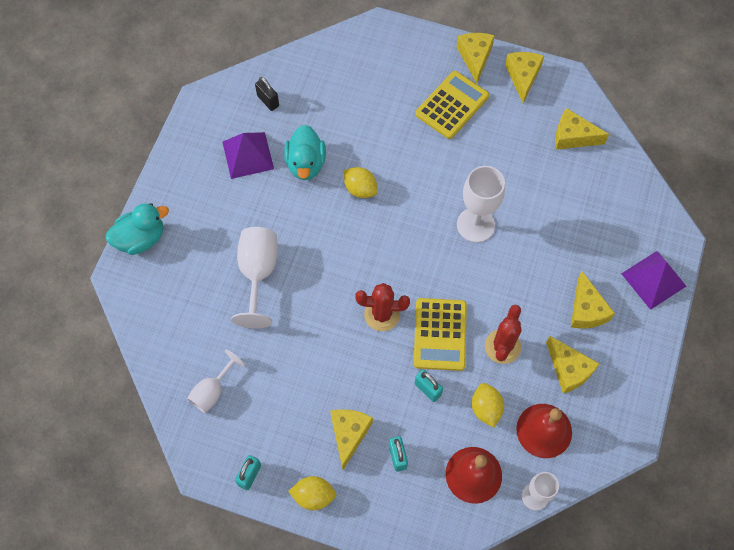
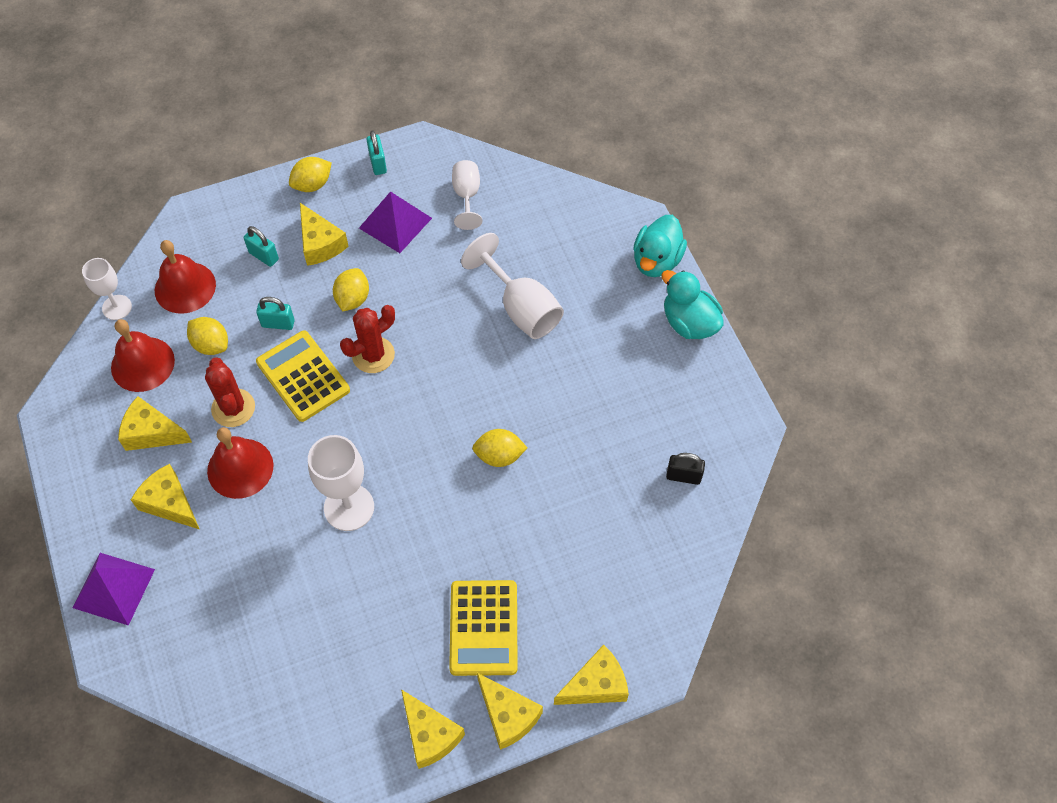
camera: 140 degrees right, 5 degrees down
purple pyramid [223,132,274,179] -> purple pyramid moved to [359,191,432,253]
turquoise duck [284,125,326,180] -> turquoise duck moved to [661,270,724,339]
yellow cheese [555,108,609,150] -> yellow cheese moved to [554,645,629,705]
none -> red bell [207,427,274,499]
none -> yellow lemon [333,268,369,311]

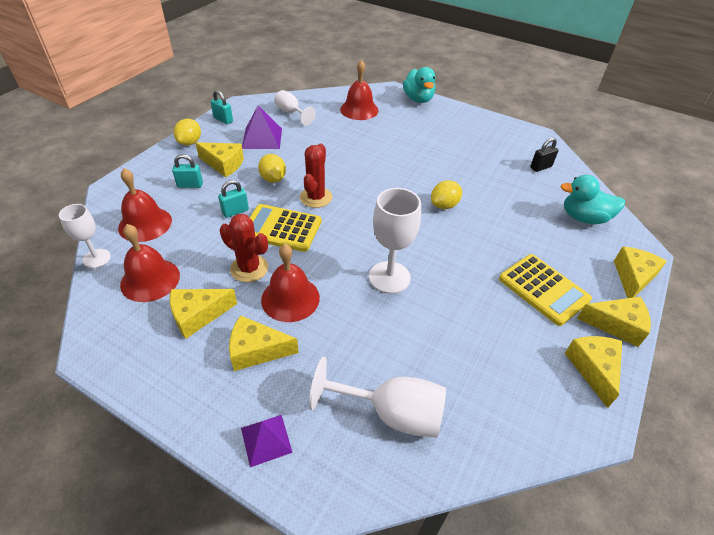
camera: 40 degrees left, 15 degrees down
purple pyramid [73,553,155,626] -> purple pyramid [241,415,293,467], size x0.66
yellow lemon [187,317,228,355] -> none
yellow cheese [401,689,465,769] -> yellow cheese turned 105 degrees counterclockwise [565,336,622,408]
white goblet [461,233,564,339] -> white goblet moved to [309,357,446,438]
turquoise duck [661,270,724,339] -> turquoise duck moved to [560,175,625,224]
none -> red bell [340,60,379,120]

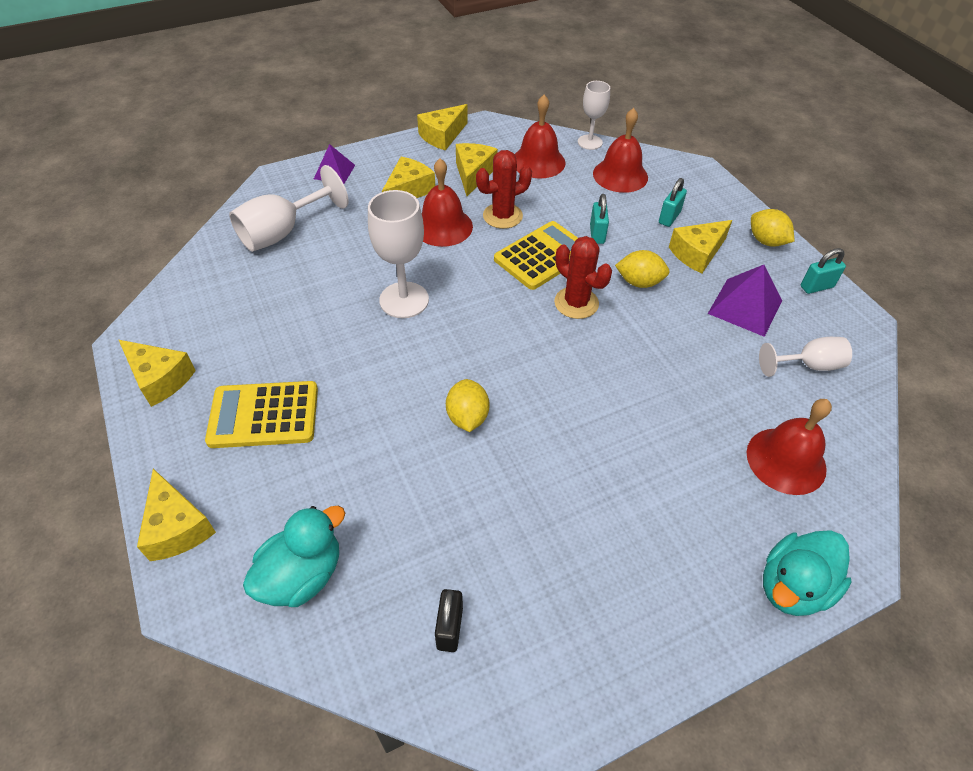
camera: 125 degrees right, 5 degrees up
turquoise duck [403,67,436,103] -> turquoise duck turned 60 degrees counterclockwise [763,530,852,616]
yellow cheese [577,297,651,347] -> yellow cheese moved to [417,104,468,151]

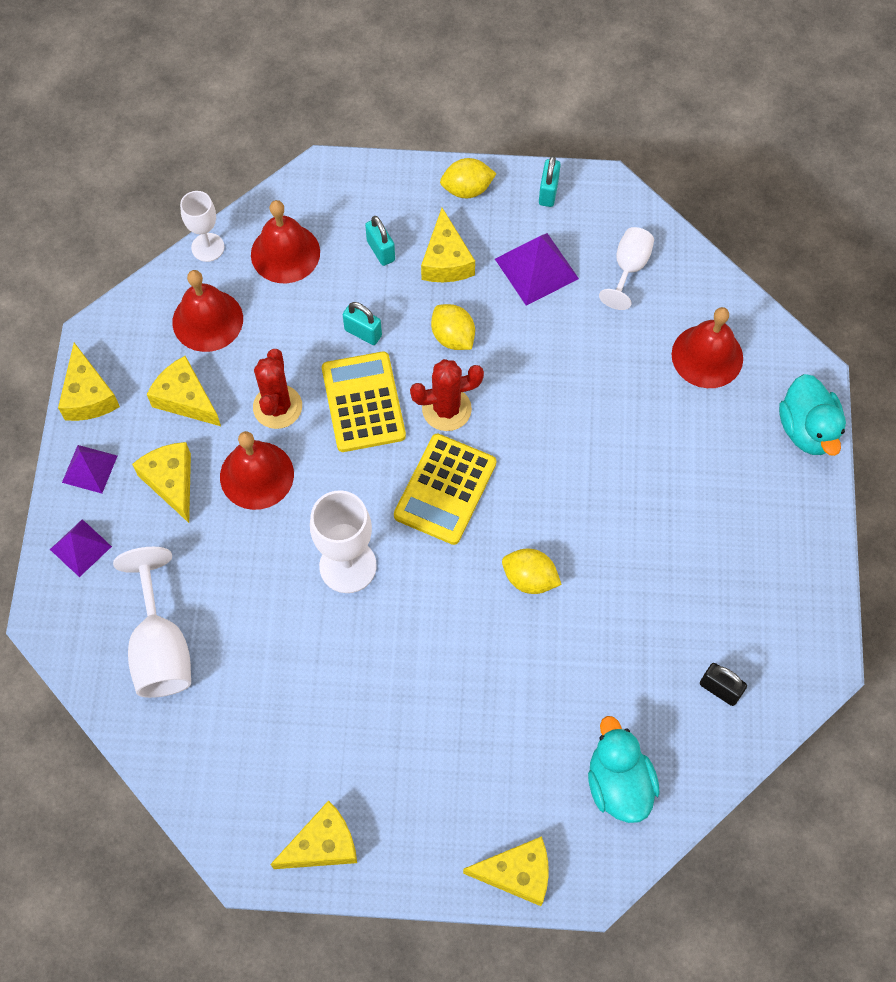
camera: 60 degrees left, 15 degrees up
yellow calculator [205,381,318,448] -> yellow calculator moved to [394,433,496,545]
yellow lemon [615,250,670,288] -> yellow lemon turned 75 degrees counterclockwise [431,304,475,350]
none -> purple pyramid [62,445,117,493]

